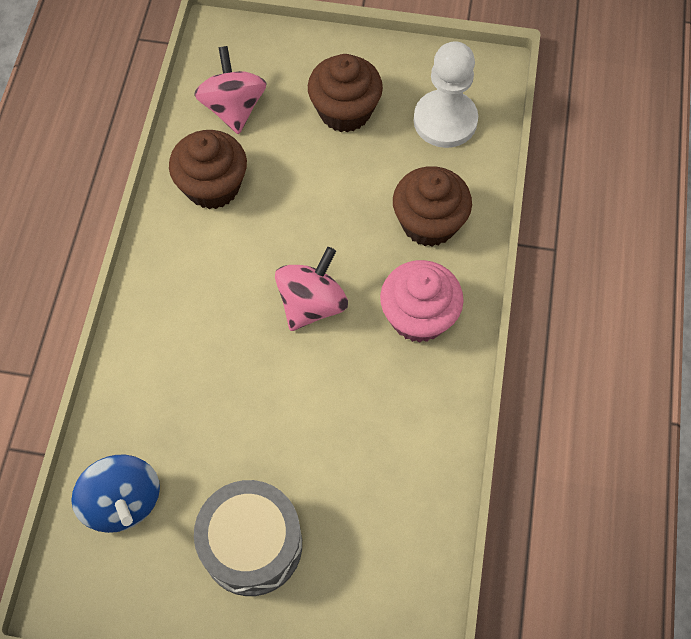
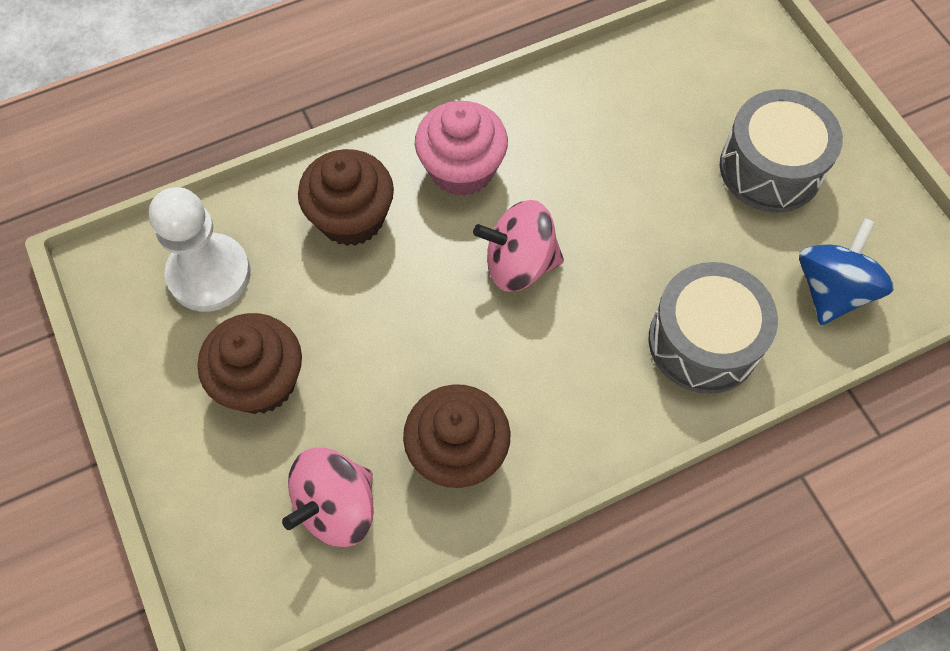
camera: 125 degrees left, 0 degrees up
none -> grey drum [649,262,778,394]

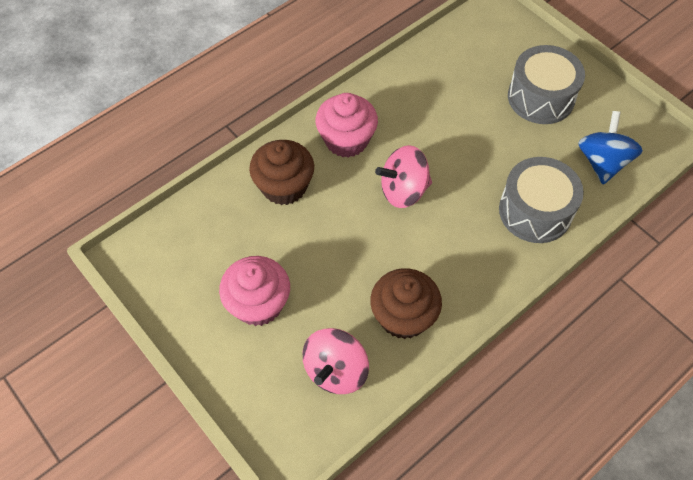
camera: 15 degrees left, 5 degrees down
white pawn [149,187,251,312] -> none
brown cupcake [198,313,302,414] -> pink cupcake [219,256,290,326]

